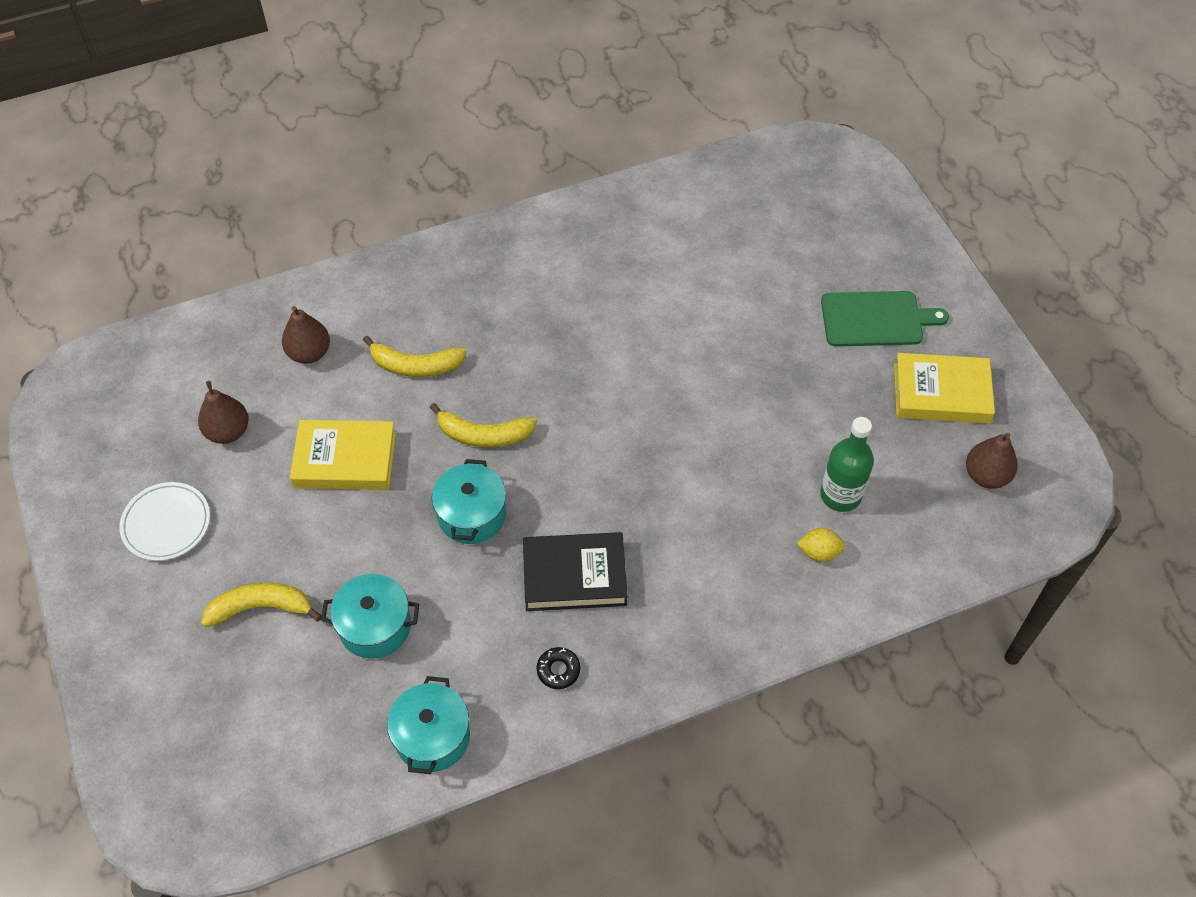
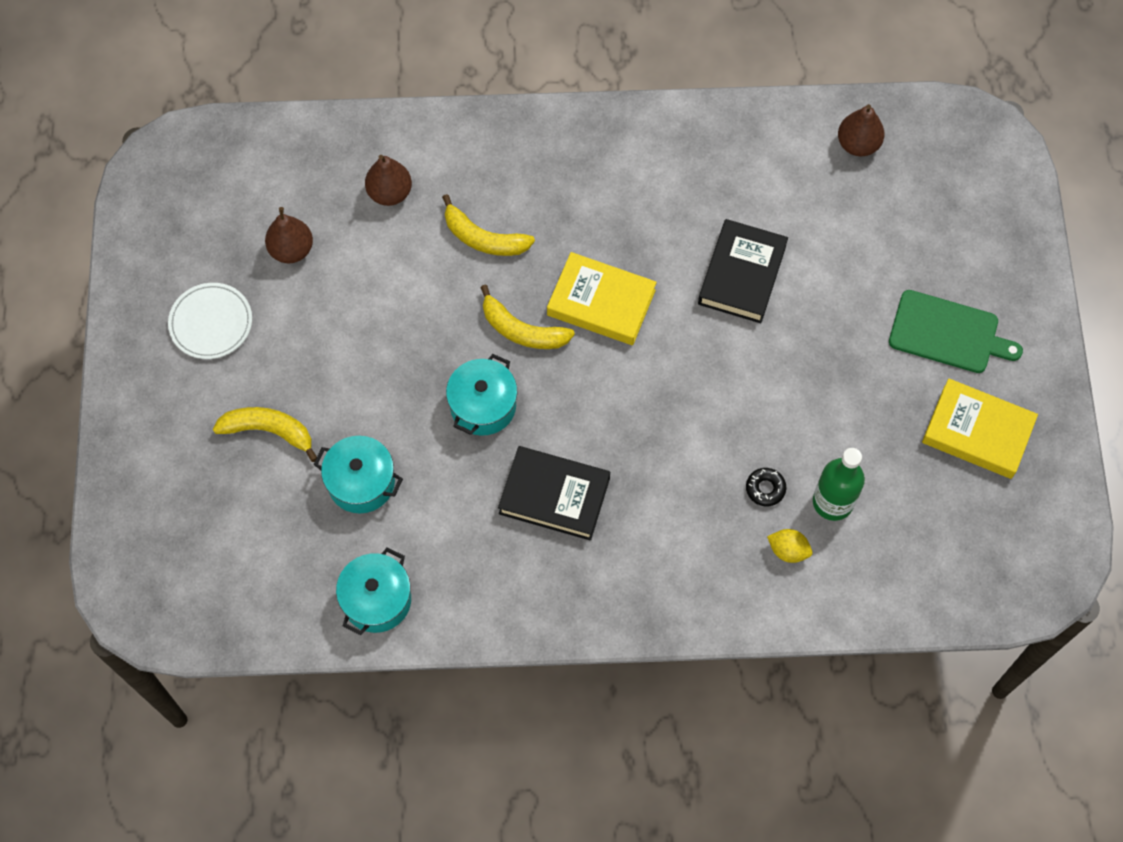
camera: 20 degrees right, 10 degrees up
yellow book [290,420,396,490] -> yellow book moved to [547,252,657,345]
black donut [537,647,580,689] -> black donut moved to [746,468,786,506]
brown pear [966,433,1018,489] -> brown pear moved to [838,104,885,156]
none -> black book [698,219,788,323]

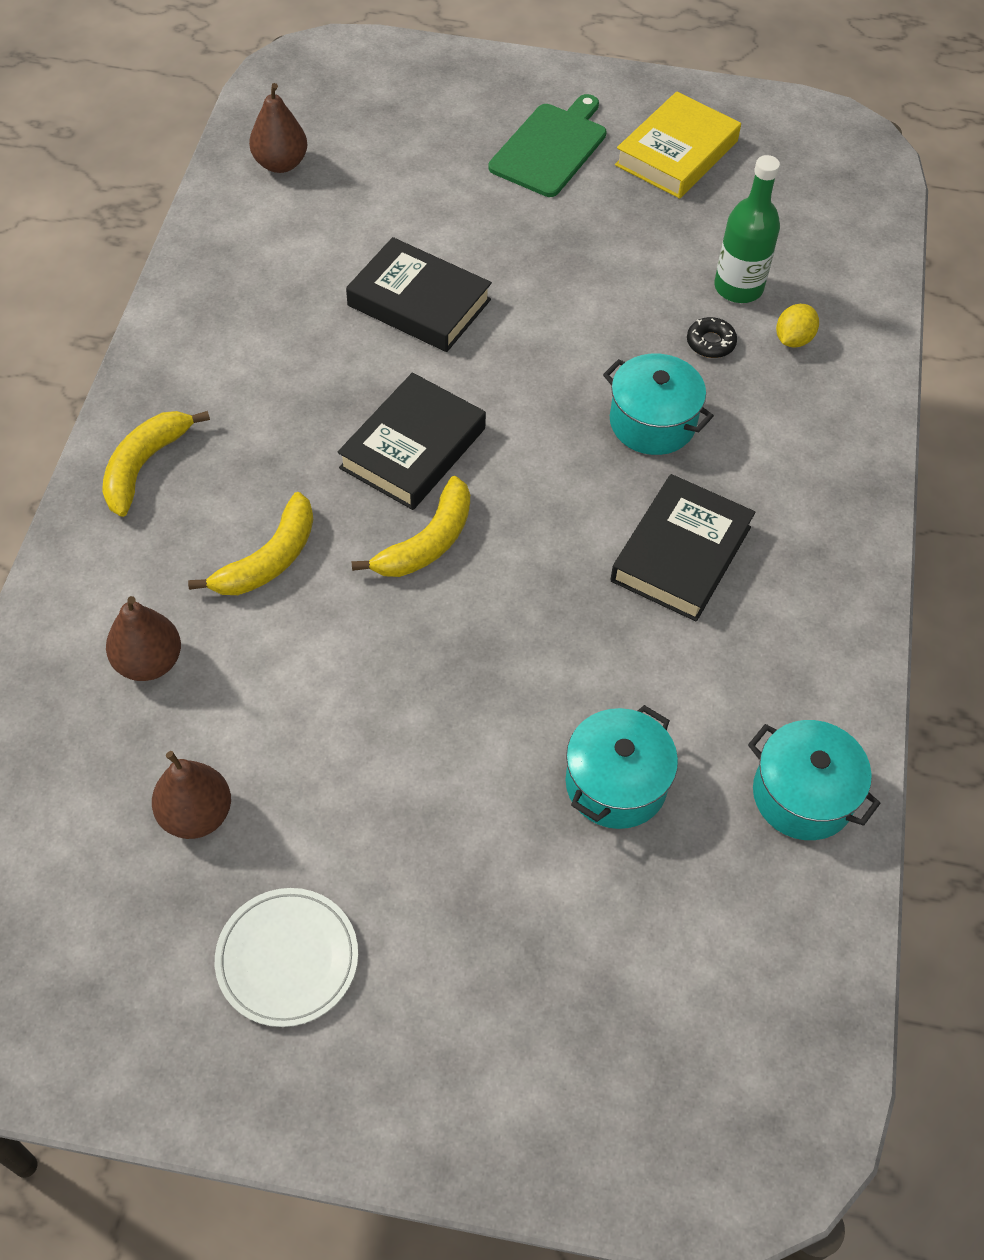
camera: 80 degrees left, 10 degrees down
yellow banana [213,407,317,462] -> yellow banana moved to [102,411,210,517]
turquoise pot [446,354,517,435] -> turquoise pot moved to [603,354,714,455]
yellow book [547,252,657,345] -> black book [337,372,486,510]

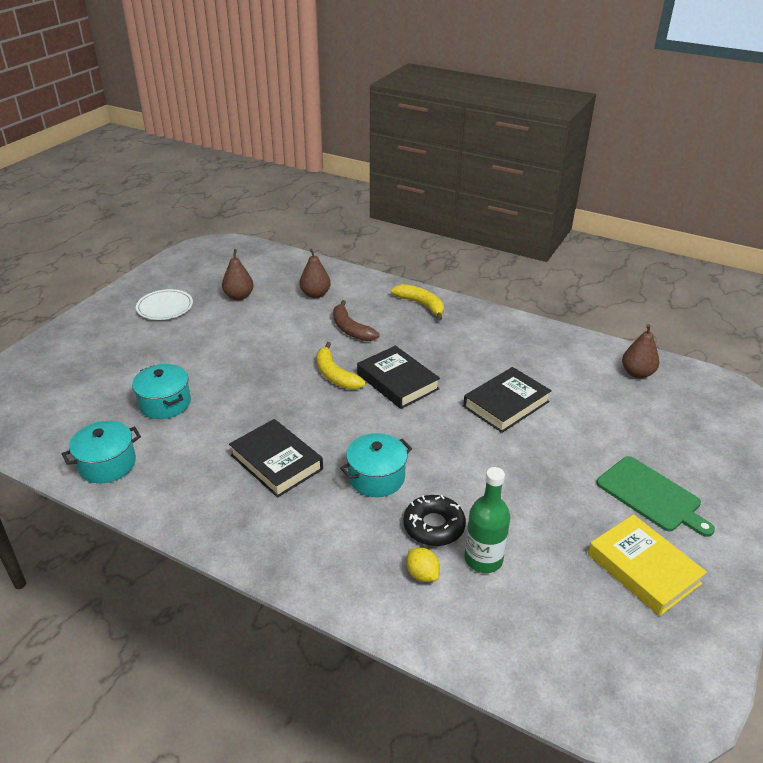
camera: 110 degrees right, 20 degrees down
yellow banana [188,492,313,595] -> brown banana [333,300,379,341]
black donut [687,317,737,358] -> black donut [403,495,466,546], size x1.71

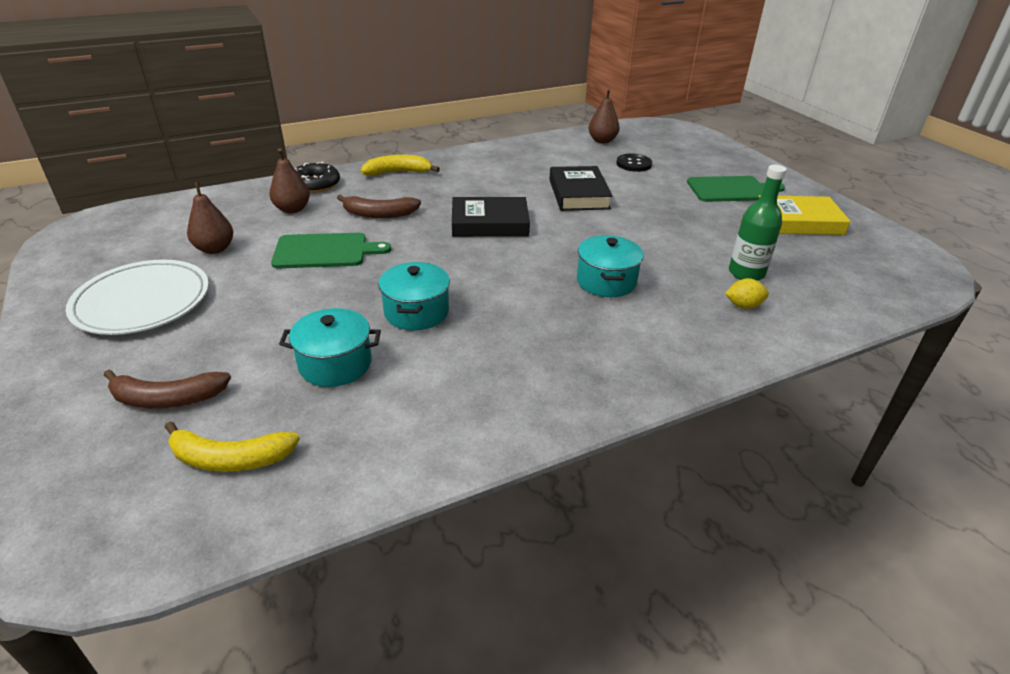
camera: 55 degrees left, 0 degrees up
turquoise pot [62,421,141,483] -> turquoise pot moved to [379,262,450,330]
white plate [136,289,193,320] -> white plate [66,260,209,335], size x1.55
black book [229,419,323,498] -> none
yellow banana [317,342,366,389] -> yellow banana moved to [165,421,300,472]
black donut [403,495,466,546] -> black donut moved to [295,162,340,193]
none -> brown banana [104,370,231,409]
none -> green cutting board [271,233,391,269]
none -> black button [616,153,652,172]

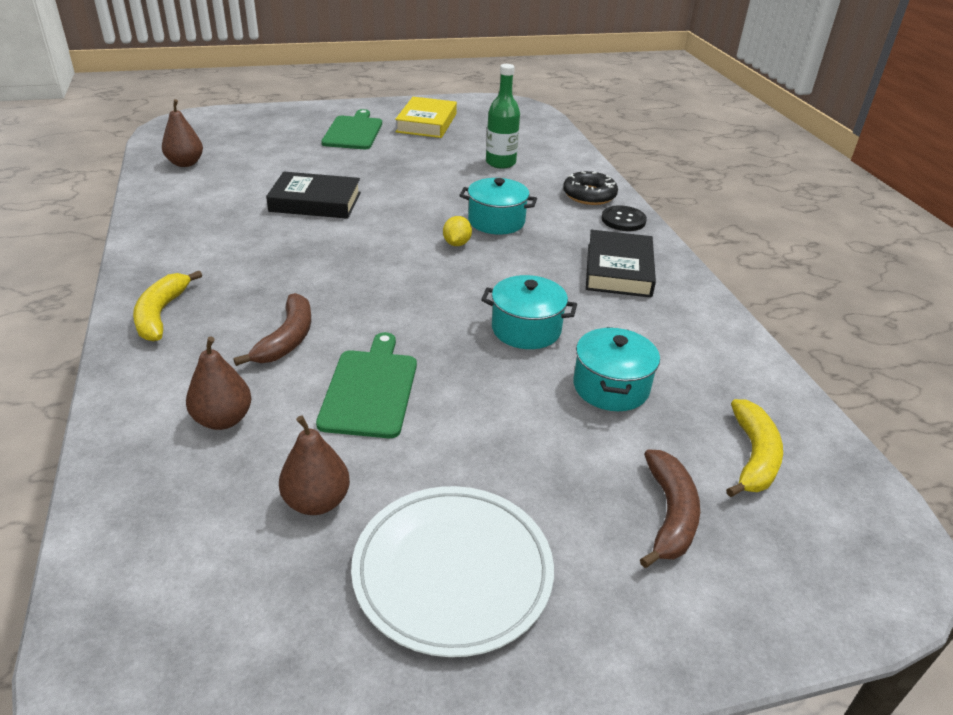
camera: 80 degrees left, 0 degrees up
black donut [295,162,340,193] -> black donut moved to [563,171,618,205]
black book [452,197,530,237] -> black book moved to [586,230,656,298]
black button [616,153,652,172] -> black button moved to [601,205,647,231]
yellow lemon [725,278,769,309] -> yellow lemon moved to [443,216,472,246]

